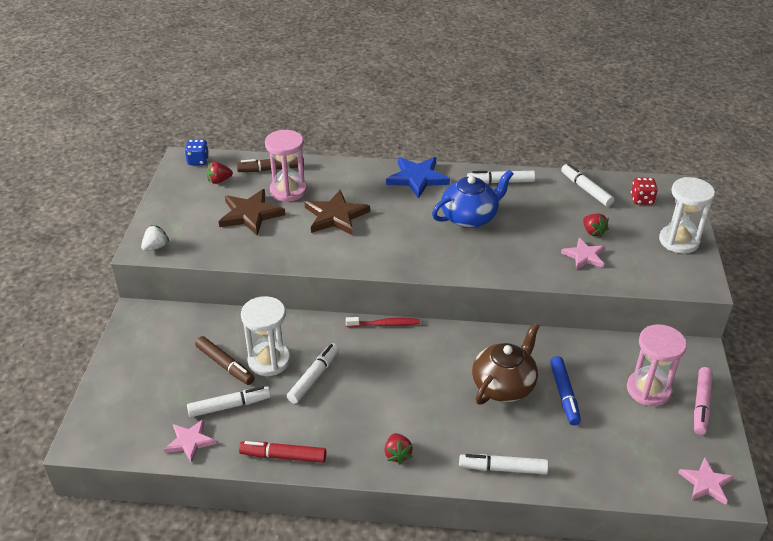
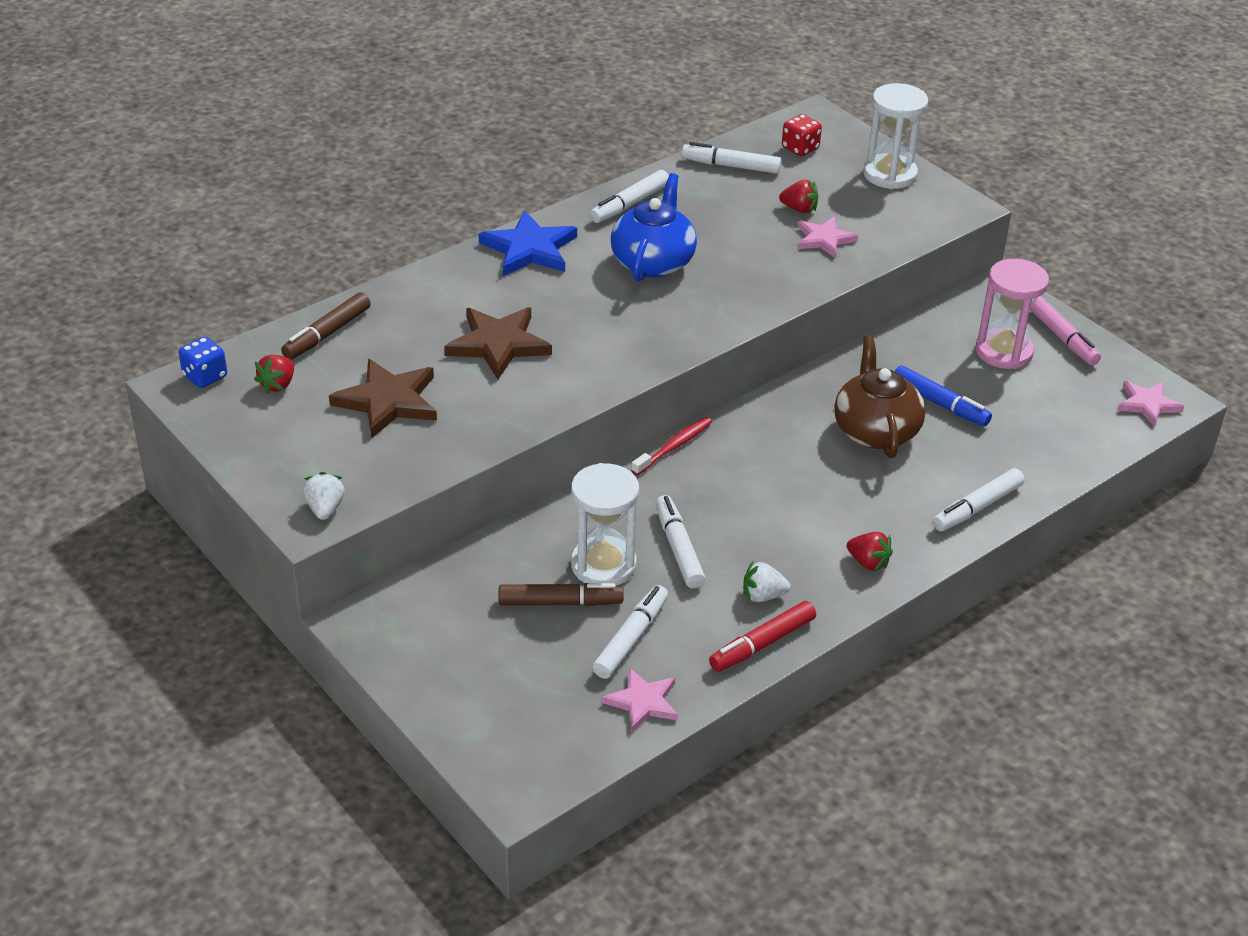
camera: 45 degrees left, 0 degrees up
pink hourglass [265,130,307,202] -> none
none -> white strawberry [743,560,790,602]

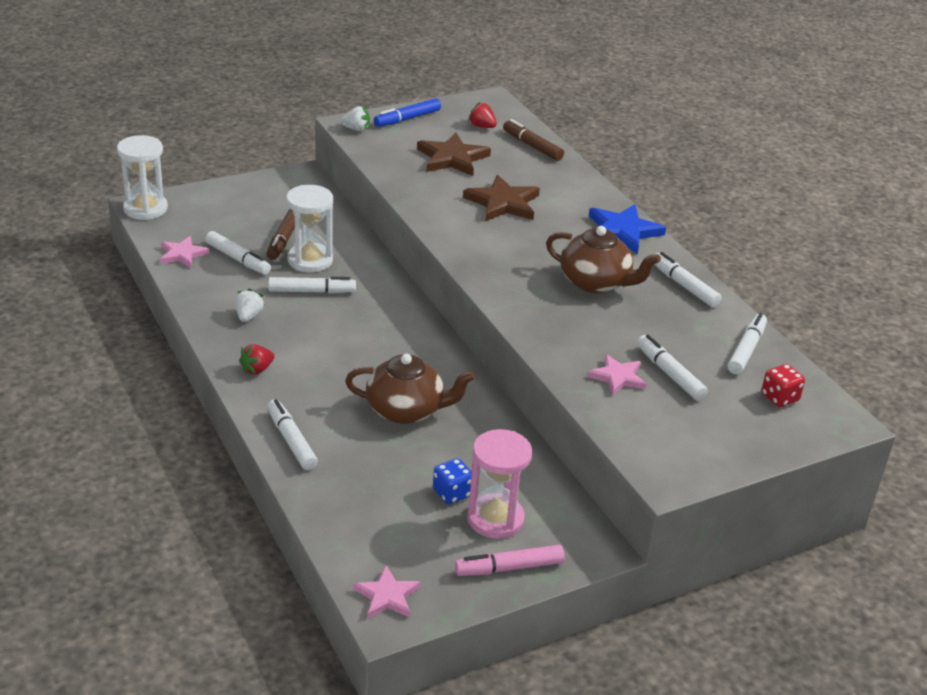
camera: 100 degrees right, 5 degrees down
blue dice [179,337,227,388] -> blue dice moved to [433,458,472,504]
blue teapot [611,173,697,282] -> brown teapot [546,226,661,293]
red toothbrush [631,417,712,475] -> none
red marker [709,601,816,672] -> none
red strawberry [779,180,818,213] -> white marker [637,335,708,400]
white hourglass [863,83,928,189] -> white hourglass moved to [117,135,168,220]
blue marker [895,366,992,426] -> blue marker moved to [374,98,441,127]

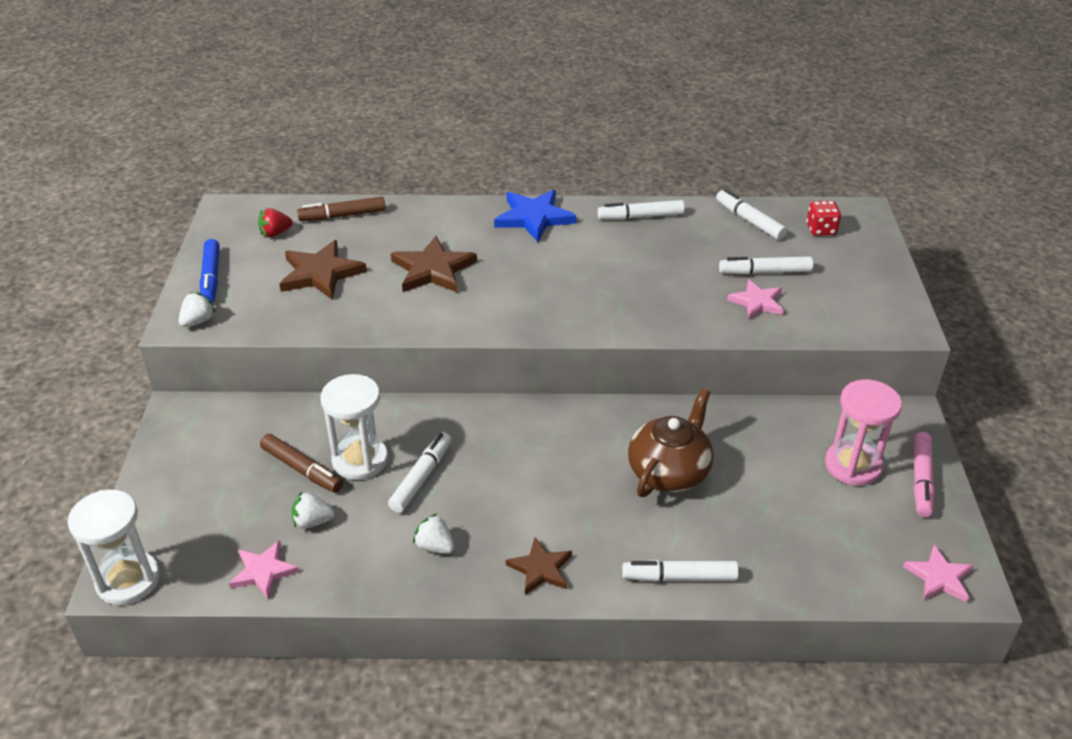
camera: 60 degrees left, 5 degrees up
white marker [205,231,271,275] -> white strawberry [292,491,335,529]
red strawberry [239,344,275,375] -> brown star [506,537,572,595]
blue dice [433,458,472,504] -> none
brown teapot [546,226,661,293] -> none

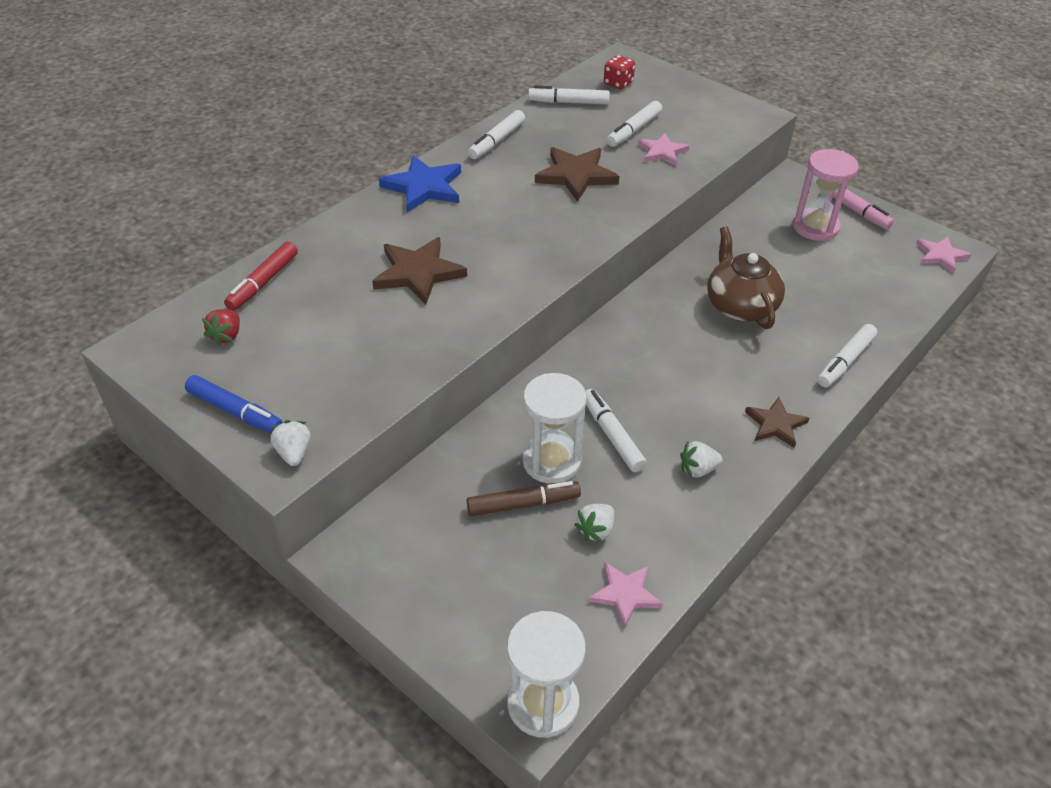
camera: 50 degrees left, 5 degrees up
brown star [279,240,367,299] -> brown star moved to [535,147,619,202]
brown marker [297,197,386,221] -> red marker [224,242,298,311]

